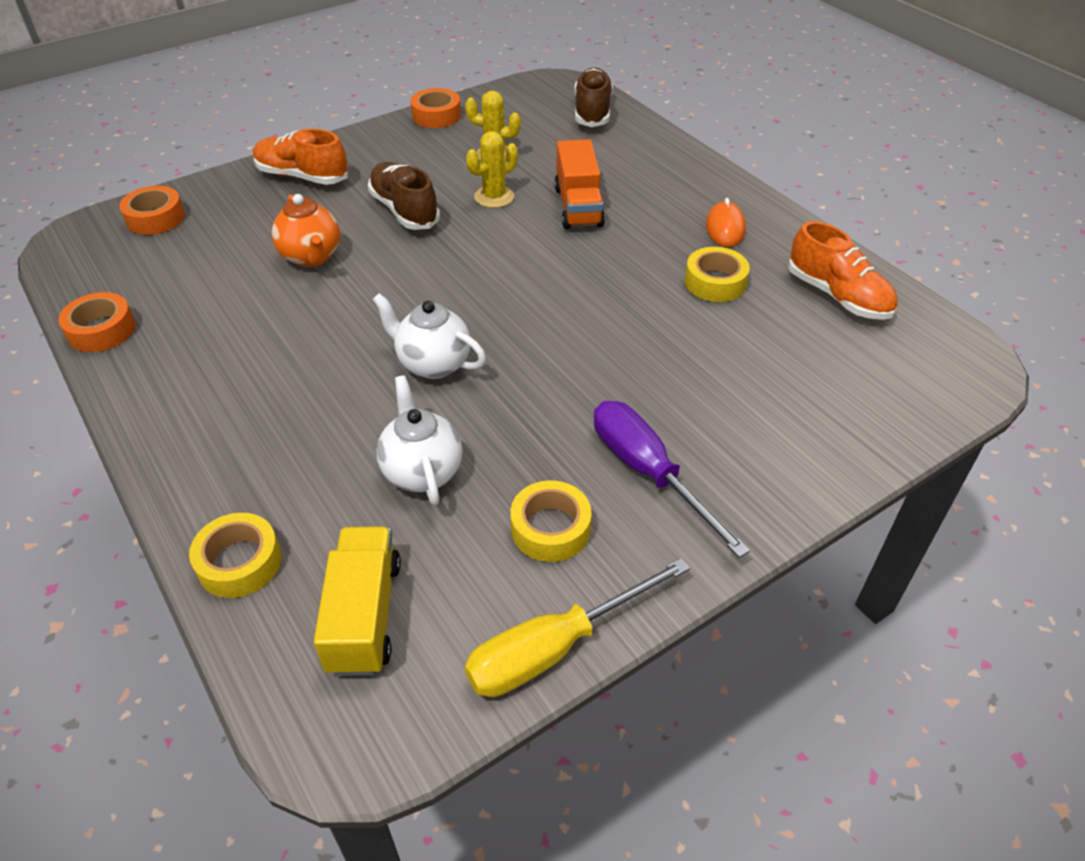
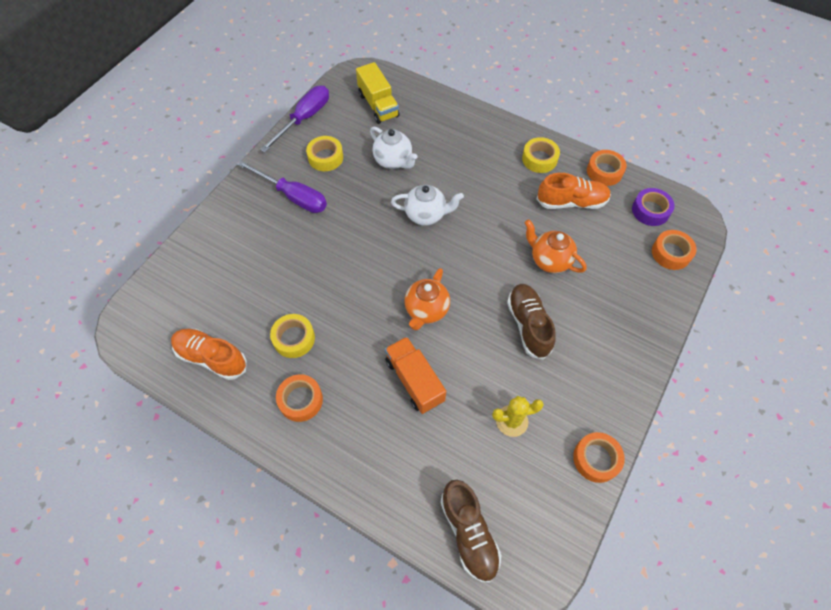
camera: 155 degrees right, 15 degrees up
yellow tape [189,513,281,598] -> yellow tape moved to [522,137,560,173]
orange shoe [253,129,348,185] -> orange shoe moved to [537,173,611,209]
brown shoe [368,162,440,230] -> brown shoe turned 135 degrees counterclockwise [507,284,556,360]
yellow screwdriver [465,558,690,697] -> purple screwdriver [260,86,329,152]
yellow cactus [466,131,518,208] -> none
orange mouse [706,198,746,247] -> orange tape [276,374,323,422]
none -> orange teapot [404,268,450,330]
none -> purple tape [632,188,675,226]

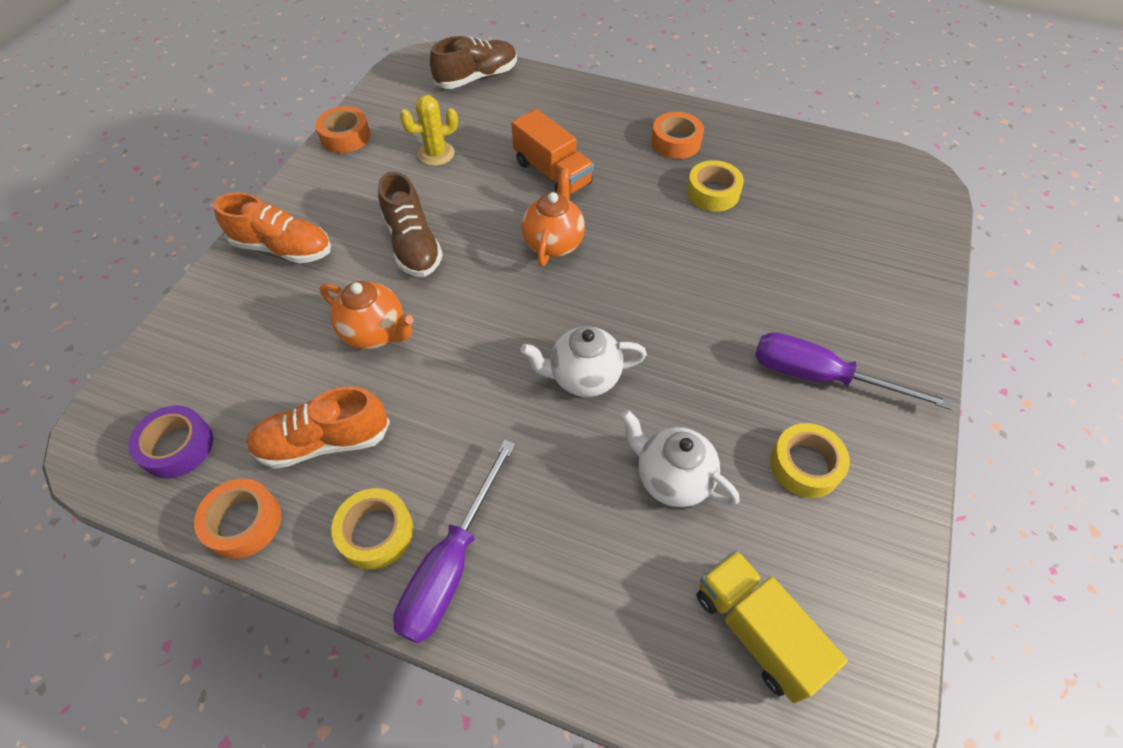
camera: 170 degrees right, 5 degrees down
orange shoe [171,329,247,380] -> orange shoe moved to [213,192,331,263]
purple screwdriver [260,86,329,152] -> purple screwdriver moved to [393,440,516,644]
brown shoe [440,480,502,582] -> brown shoe turned 90 degrees clockwise [430,36,517,89]
orange tape [652,230,697,270] -> none

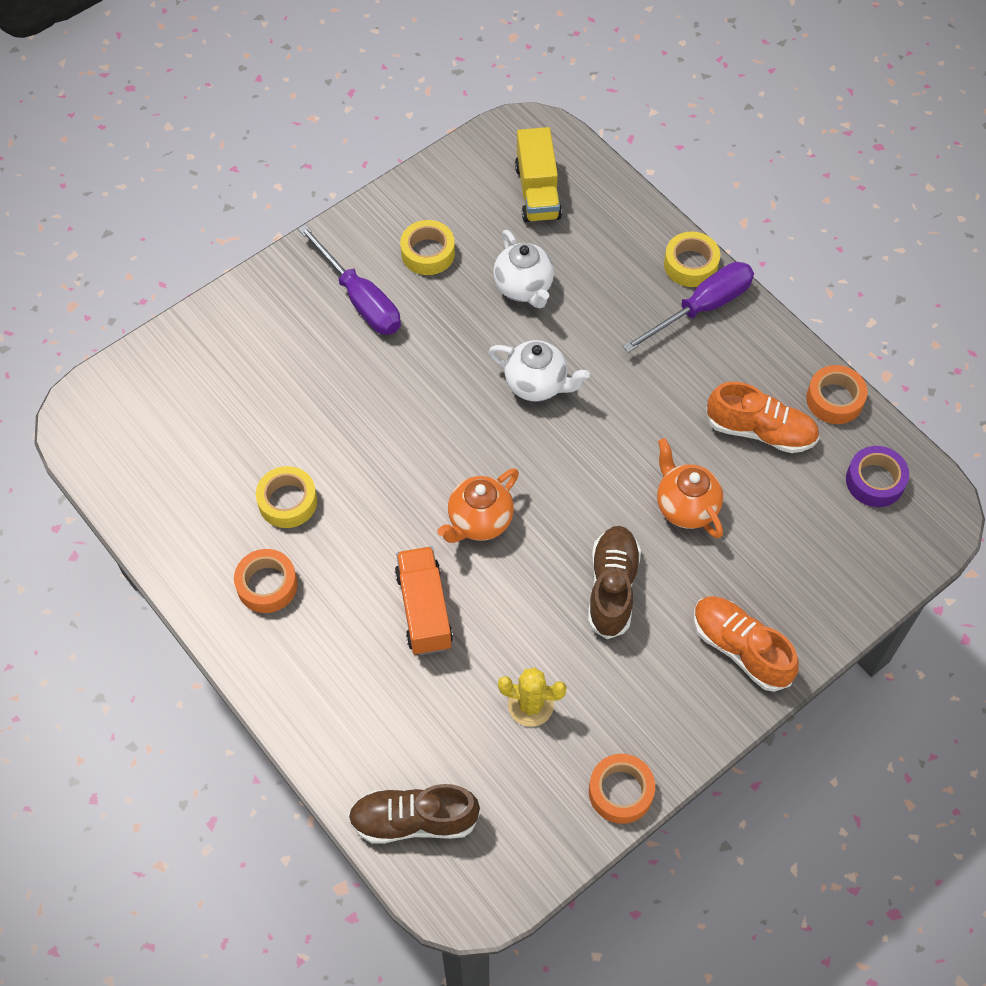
camera: 150 degrees left, 5 degrees up
yellow tape [331,488,413,569] -> yellow tape moved to [664,232,720,287]

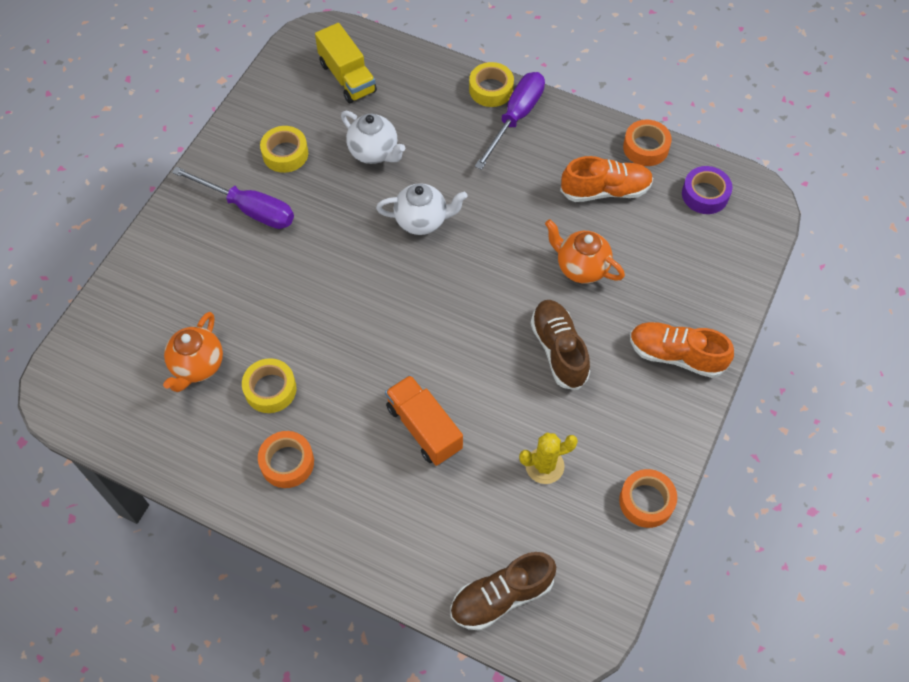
camera: 25 degrees left, 0 degrees up
orange teapot [437,468,519,543] -> orange teapot moved to [163,312,223,392]

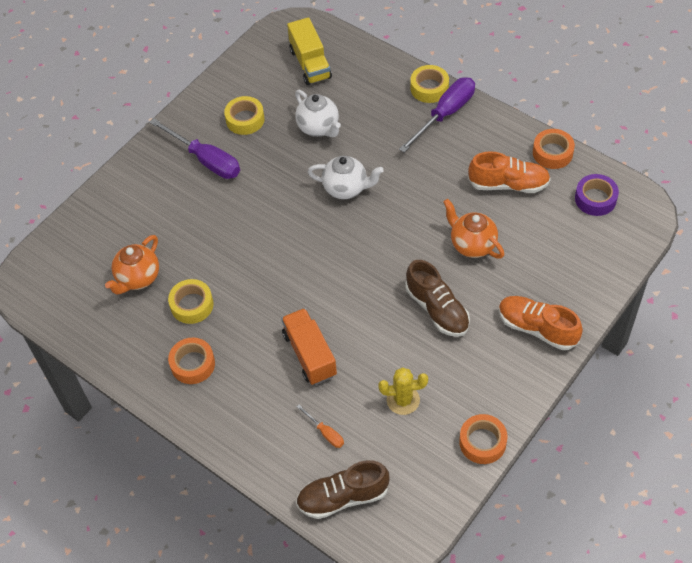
camera: 15 degrees right, 5 degrees down
brown shoe [531,300,590,390] -> brown shoe turned 150 degrees clockwise [406,260,470,337]
none -> orange screwdriver [297,405,344,448]

